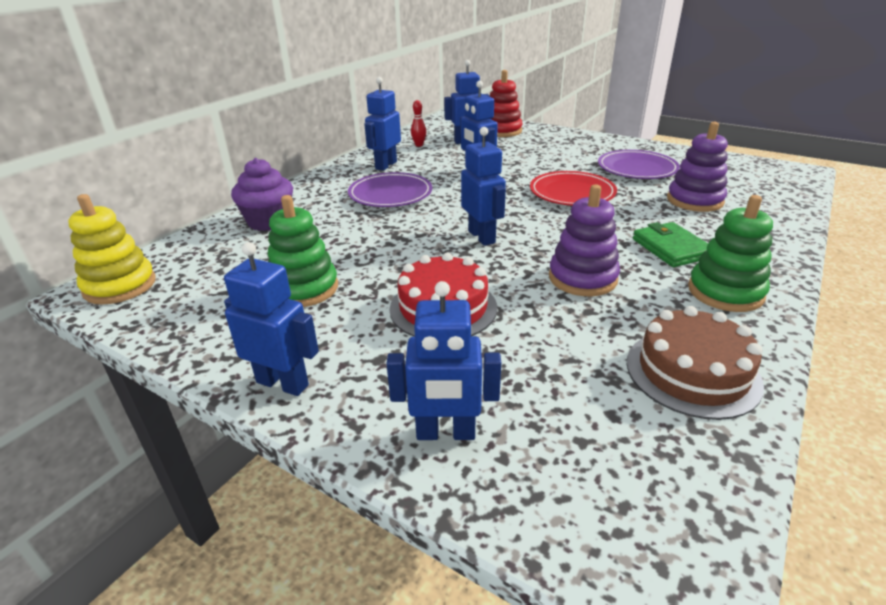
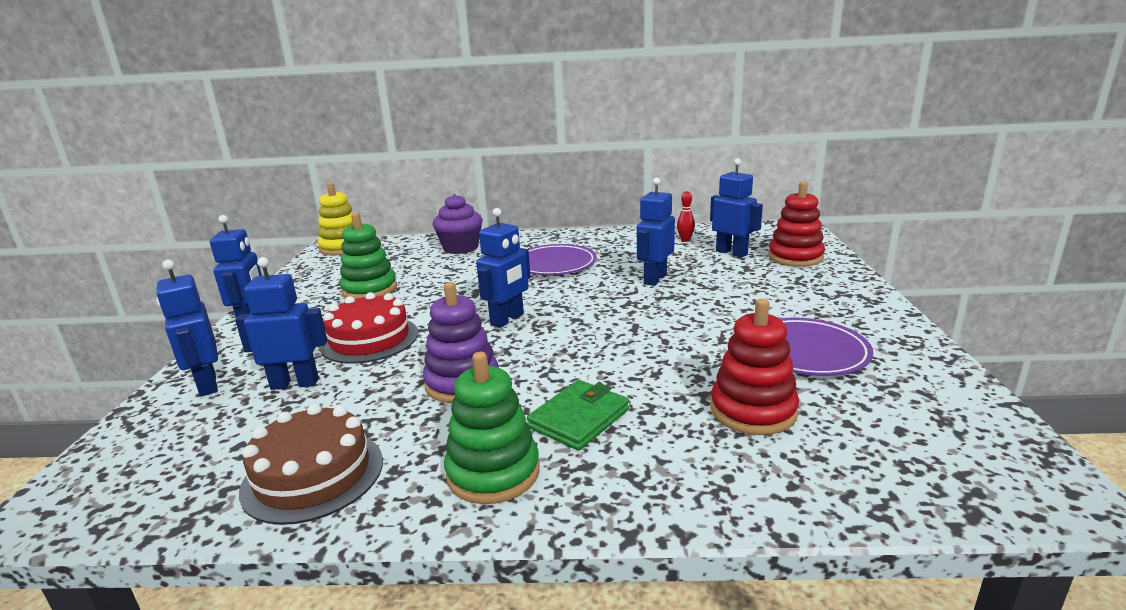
camera: 60 degrees right, 10 degrees down
blue robot [364,77,401,171] -> blue robot moved to [235,257,327,390]
red plate [530,171,617,206] -> none
purple stacking toy [667,122,728,212] -> red stacking toy [710,299,799,435]

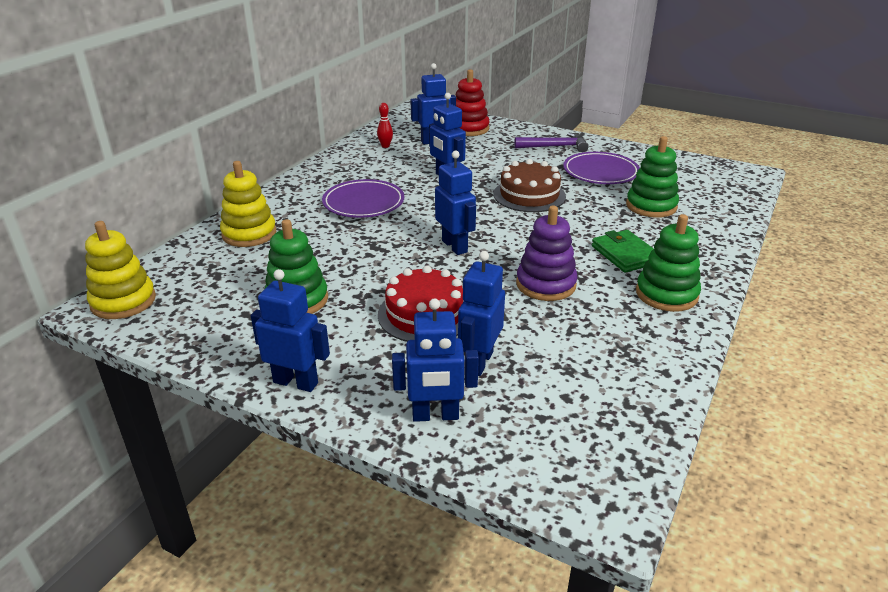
camera: 65 degrees left, 10 degrees up
brown cake [239,404,383,525] -> brown cake moved to [494,159,566,212]
purple cupcake [433,194,483,254] -> yellow stacking toy [220,161,276,247]
red stacking toy [710,299,799,435] -> green stacking toy [626,136,679,218]
none -> purple hammer [514,132,589,152]

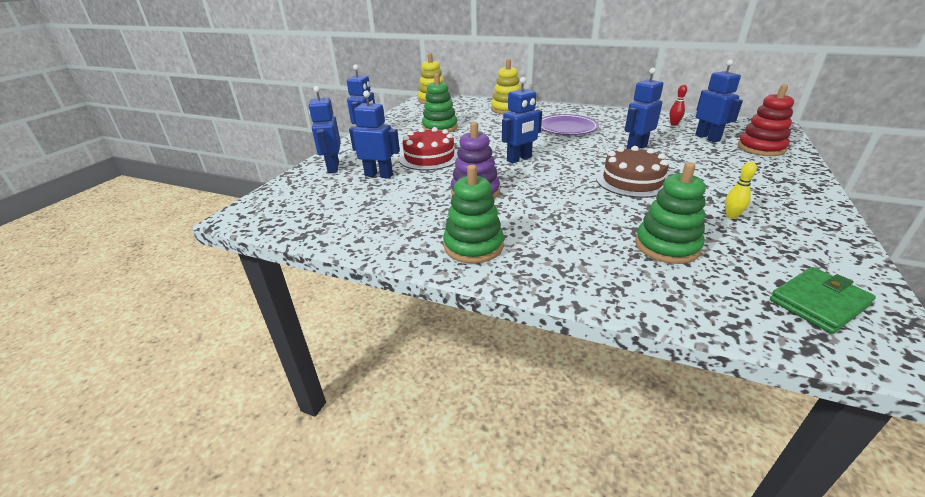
camera: 85 degrees right, 0 degrees up
purple hammer [514,132,589,152] -> none
purple plate [563,152,640,184] -> yellow bowling pin [725,162,757,219]
green wallet [592,230,654,273] -> green wallet moved to [770,267,876,334]

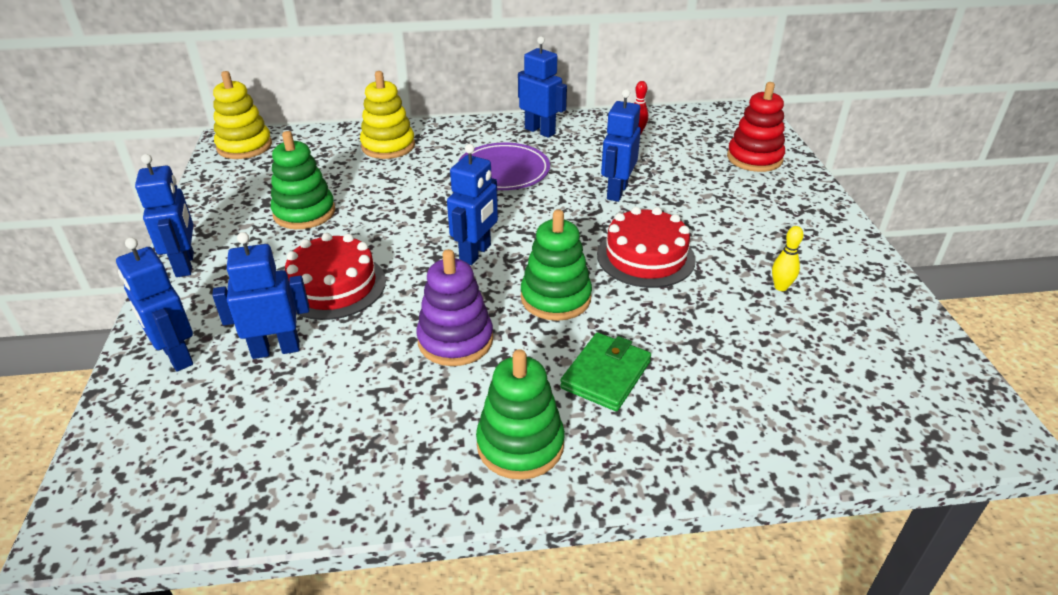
camera: 30 degrees left, 5 degrees up
brown cake [596,146,669,198] -> red cake [597,207,696,288]
green stacking toy [635,162,706,264] -> green stacking toy moved to [521,210,592,321]
blue robot [695,60,743,143] -> blue robot moved to [518,36,567,138]
green wallet [770,267,876,334] -> green wallet moved to [560,332,651,411]

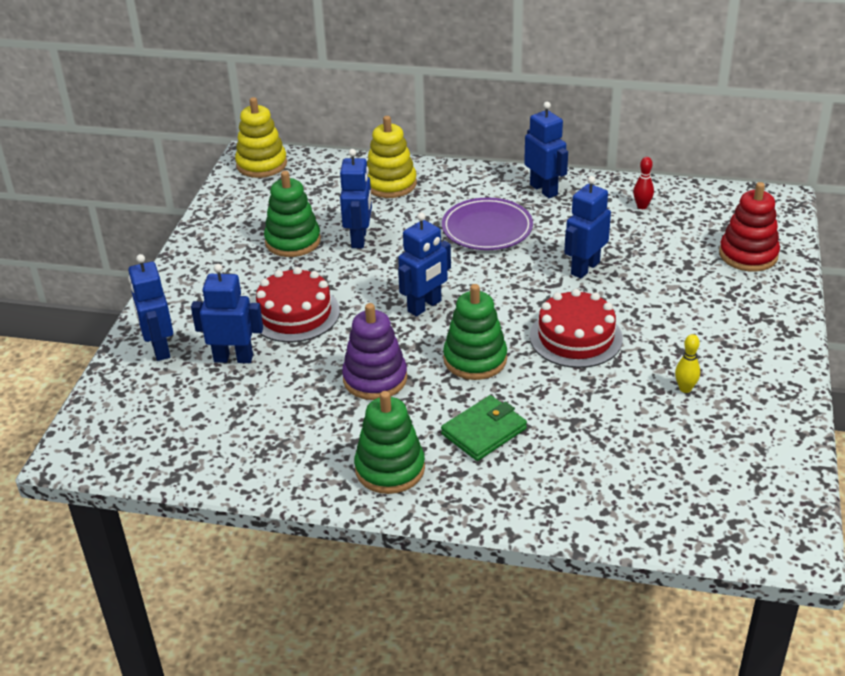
camera: 20 degrees right, 0 degrees up
blue robot [135,154,194,277] -> blue robot moved to [340,149,372,248]

